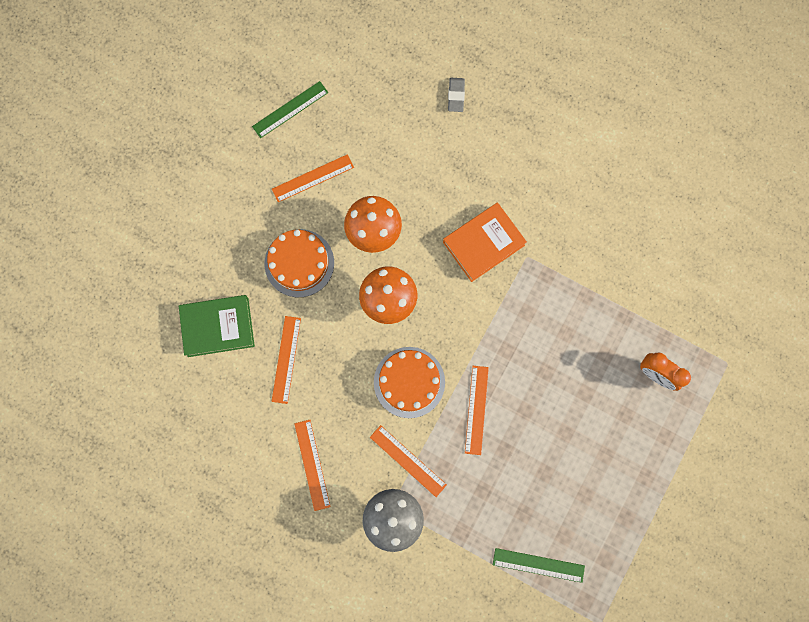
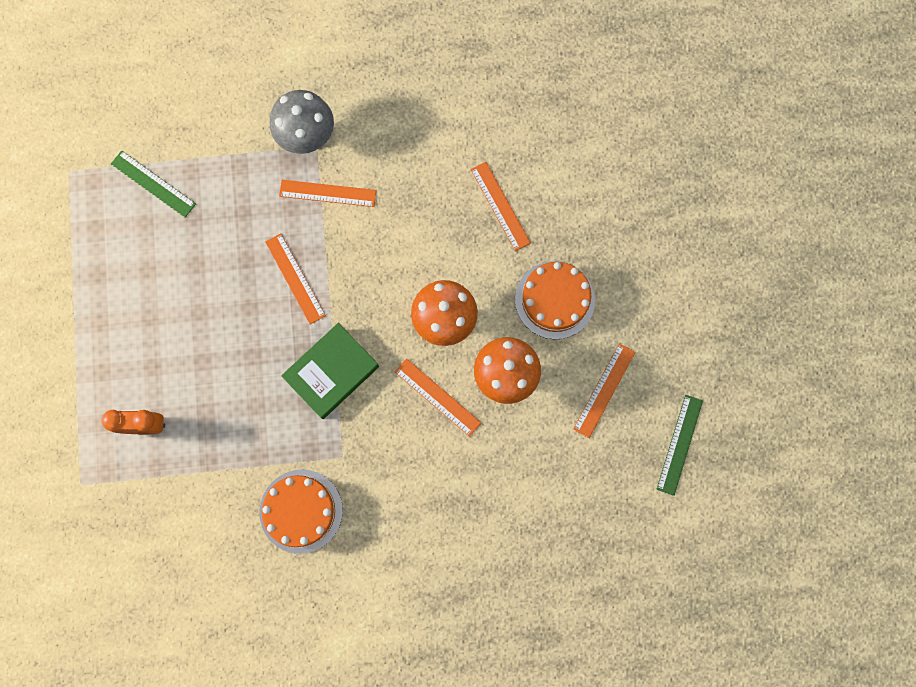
camera: 145 degrees right, 0 degrees up
green book [179,295,255,357] -> green book moved to [281,323,379,419]
orange ruler [294,420,331,511] -> orange ruler moved to [395,358,481,437]
orange cake [374,347,445,418] -> orange cake moved to [259,469,343,554]
orange book [443,203,527,282] -> none
grey eraser [448,78,465,112] -> none
green ruler [493,548,585,583] -> green ruler turned 60 degrees clockwise [111,151,196,217]

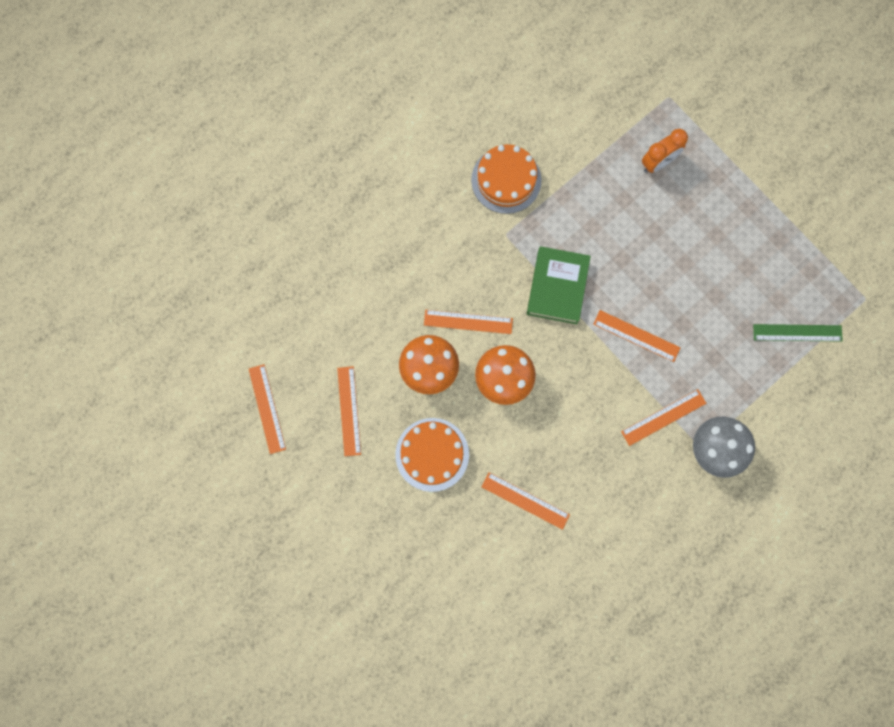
camera: 145 degrees right, 0 degrees up
green ruler [656,395,703,496] -> orange ruler [249,364,286,454]

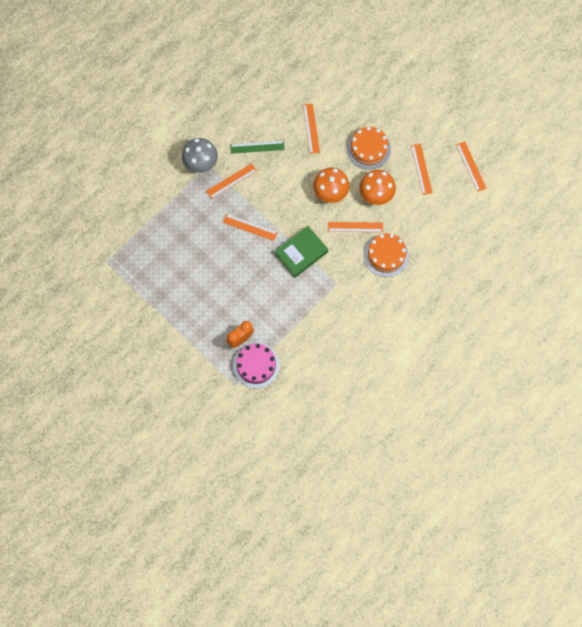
camera: 175 degrees right, 5 degrees down
orange cake [471,144,541,214] -> orange cake moved to [364,233,409,277]
orange ruler [481,472,570,530] -> orange ruler turned 60 degrees clockwise [303,103,320,154]
green book [527,246,591,324] -> green book turned 45 degrees clockwise [275,226,328,277]
green ruler [753,324,843,342] -> green ruler moved to [230,141,285,154]
none -> pink cake [233,343,280,388]

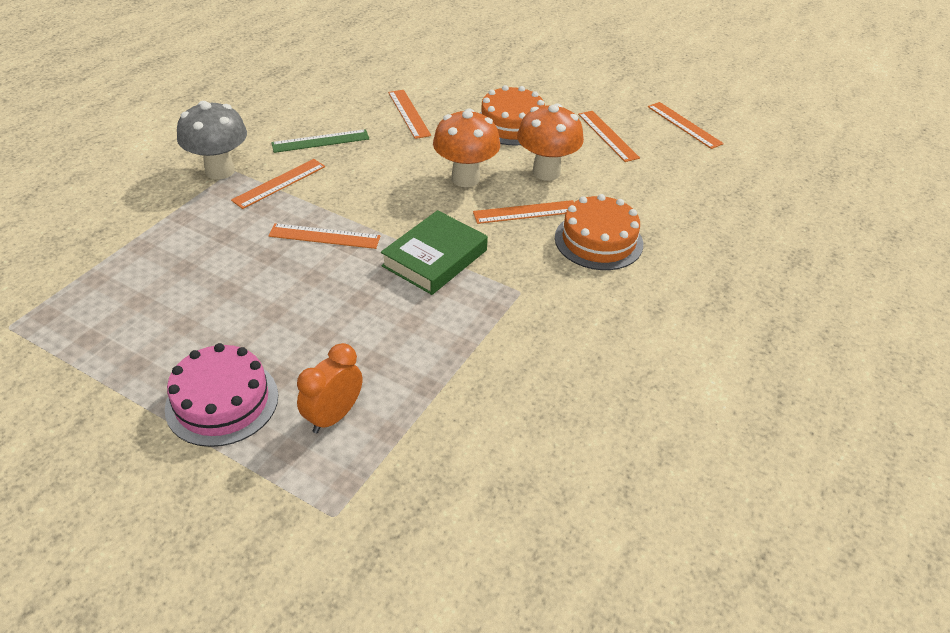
camera: 15 degrees left, 30 degrees down
pink cake [233,343,280,388] -> pink cake moved to [165,343,278,447]

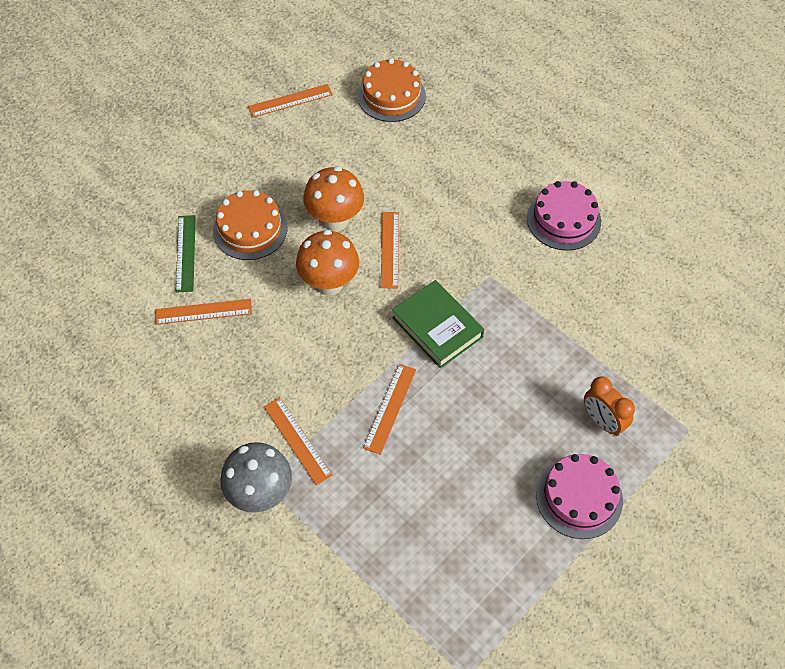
camera: 75 degrees left, 15 degrees up
green ruler [271,129,370,153] -> green ruler moved to [176,215,196,293]
orange cake [555,194,643,270] -> orange cake moved to [358,58,426,122]
orange ruler [578,111,640,162] -> none
none -> pink cake [527,181,601,251]

